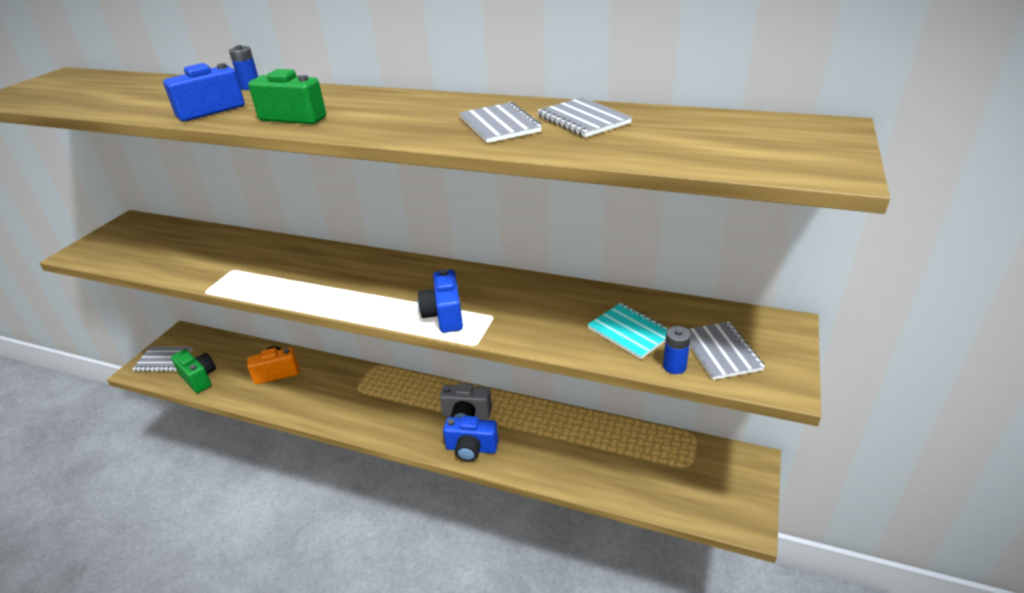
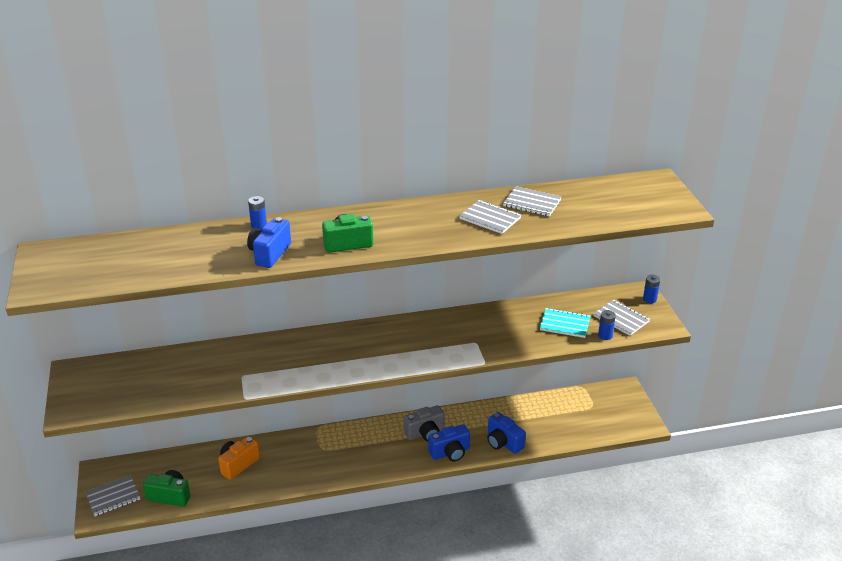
camera: 35 degrees left, 0 degrees up
blue camera [418,269,463,333] -> blue camera moved to [487,412,526,454]
none -> blue battery [643,275,660,303]

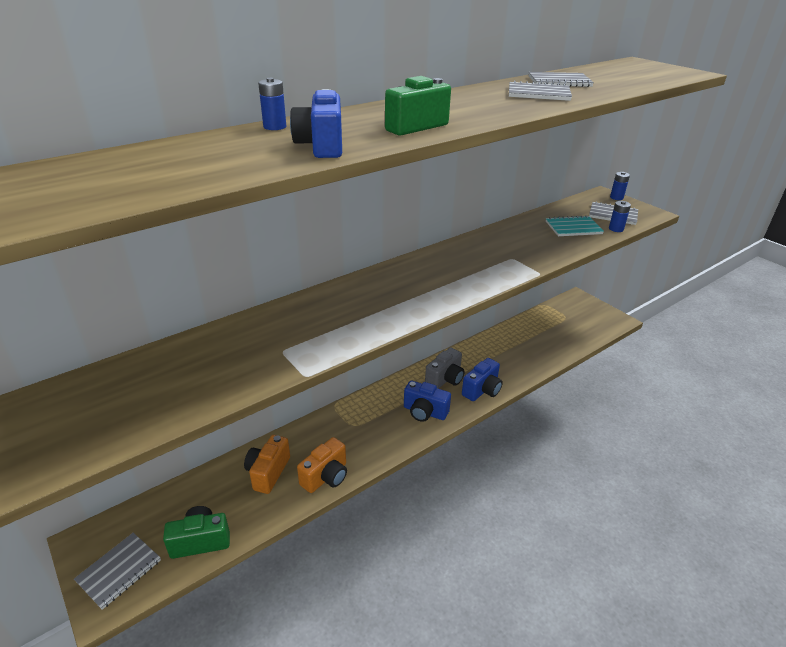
camera: 25 degrees left, 0 degrees up
blue camera [487,412,526,454] -> blue camera moved to [404,380,451,422]
none -> orange camera [297,437,347,493]

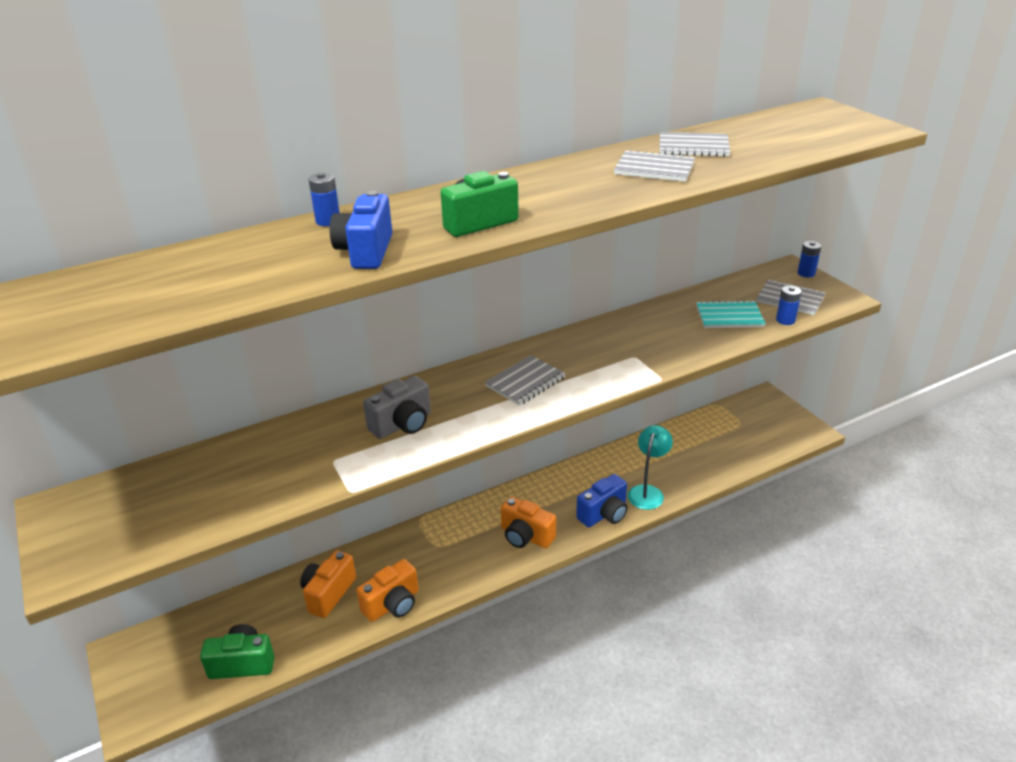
camera: 10 degrees right, 0 degrees up
grey notebook [74,533,161,610] -> grey notebook moved to [485,355,566,406]
blue camera [404,380,451,422] -> orange camera [501,497,556,548]
grey camera [425,347,465,389] -> grey camera moved to [363,376,431,439]
none -> turquoise lamp [628,425,673,510]

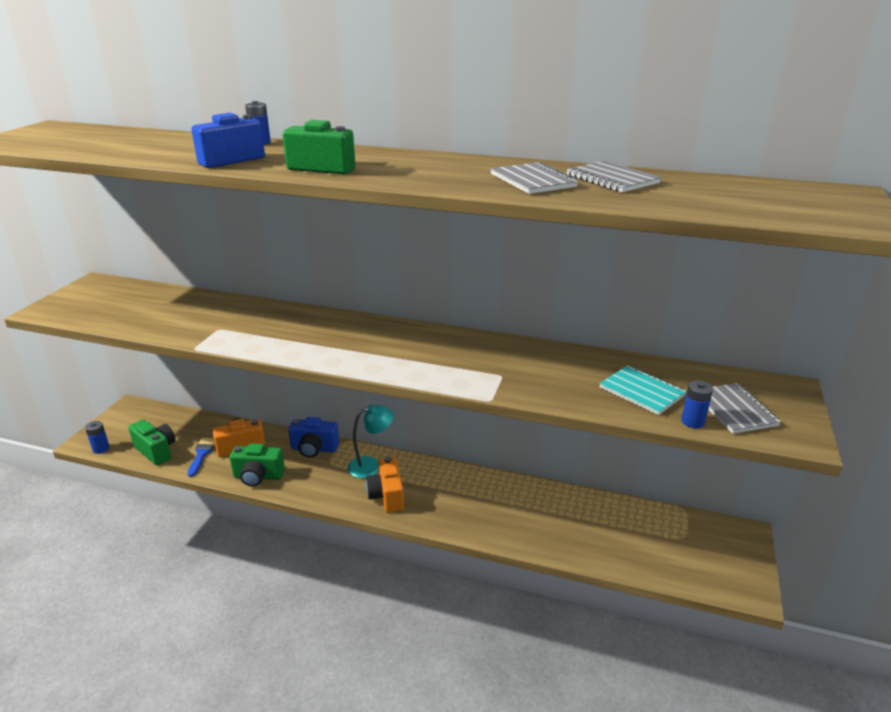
camera: 45 degrees right, 5 degrees down
orange camera [357,559,419,622] -> green camera [230,443,285,487]
grey camera [363,376,431,439] -> none
grey notebook [485,355,566,406] -> none
blue camera [576,474,628,527] -> blue camera moved to [288,417,339,458]
turquoise lamp [628,425,673,510] -> turquoise lamp moved to [348,405,394,478]
blue battery [798,241,821,278] -> blue battery moved to [85,421,110,454]
none -> blue brush [187,438,215,477]

